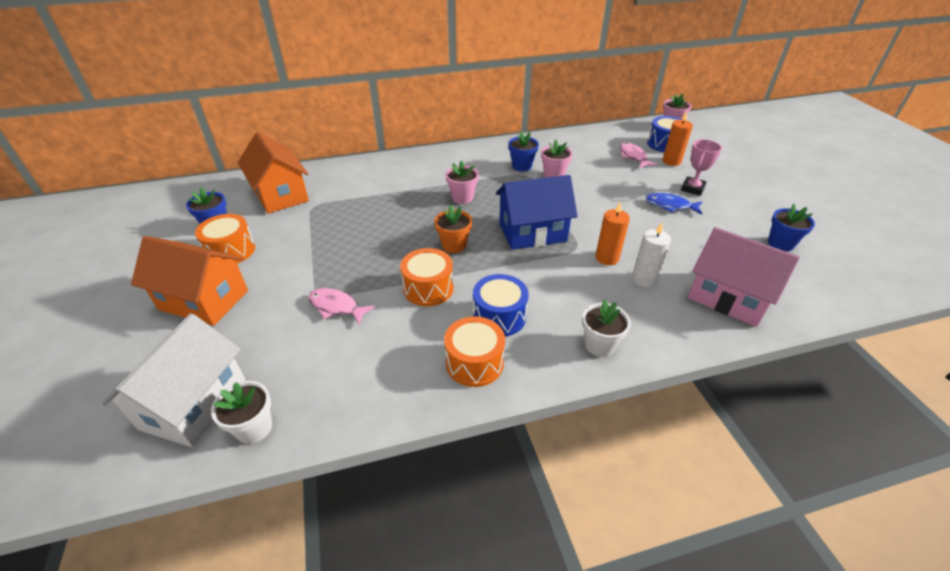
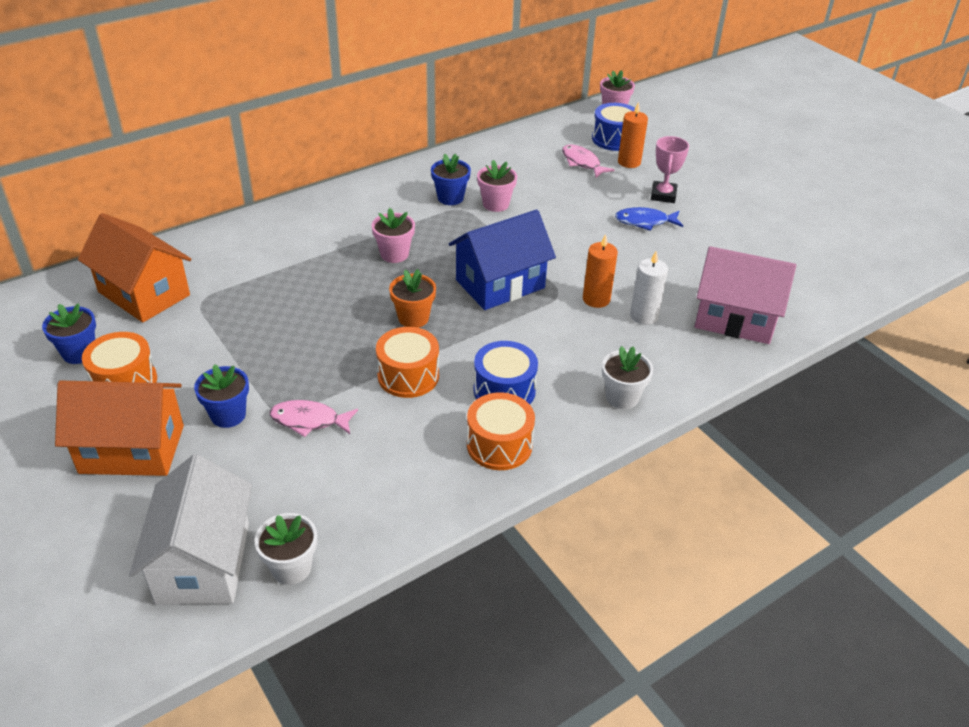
camera: 20 degrees left, 0 degrees up
blue flower pot [768,204,815,252] -> blue flower pot moved to [194,364,249,428]

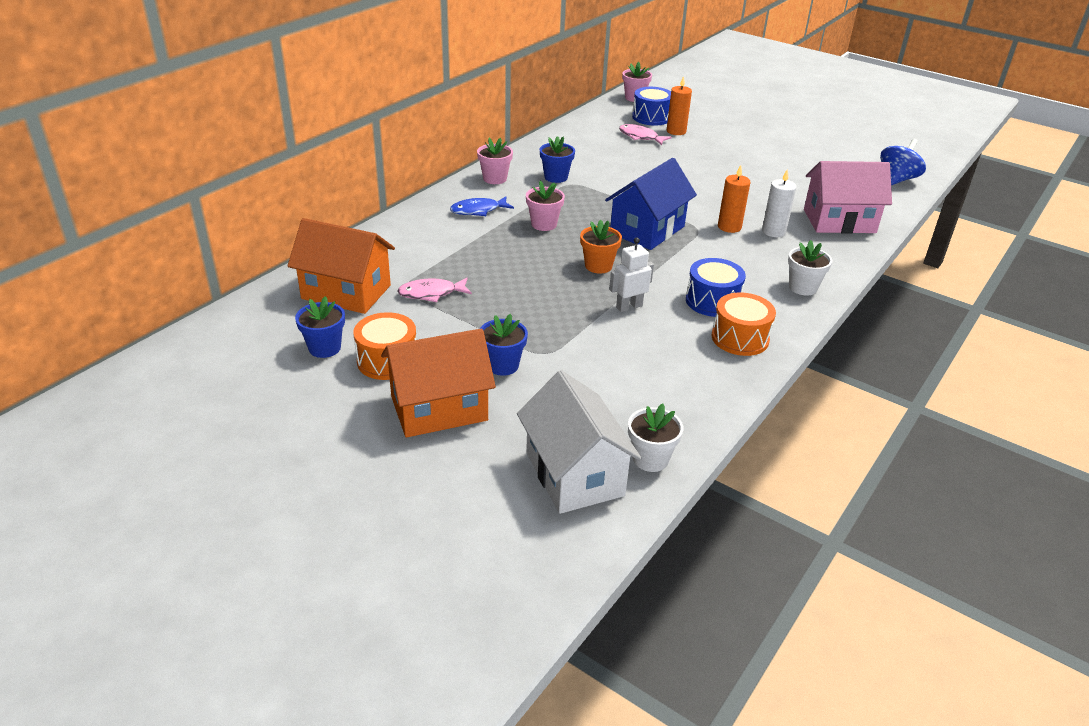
camera: 20 degrees left, 5 degrees down
pink fish [270,400,358,437] -> pink fish moved to [397,278,472,302]
orange drum [376,327,439,398] -> white robot [609,238,654,312]
pink flower pot [477,160,517,212] -> pink flower pot moved to [477,138,513,184]
blue fish [615,207,683,231] -> blue fish moved to [450,196,514,216]
pink trophy [651,136,689,203] -> none
none -> blue spinning top [880,139,926,185]

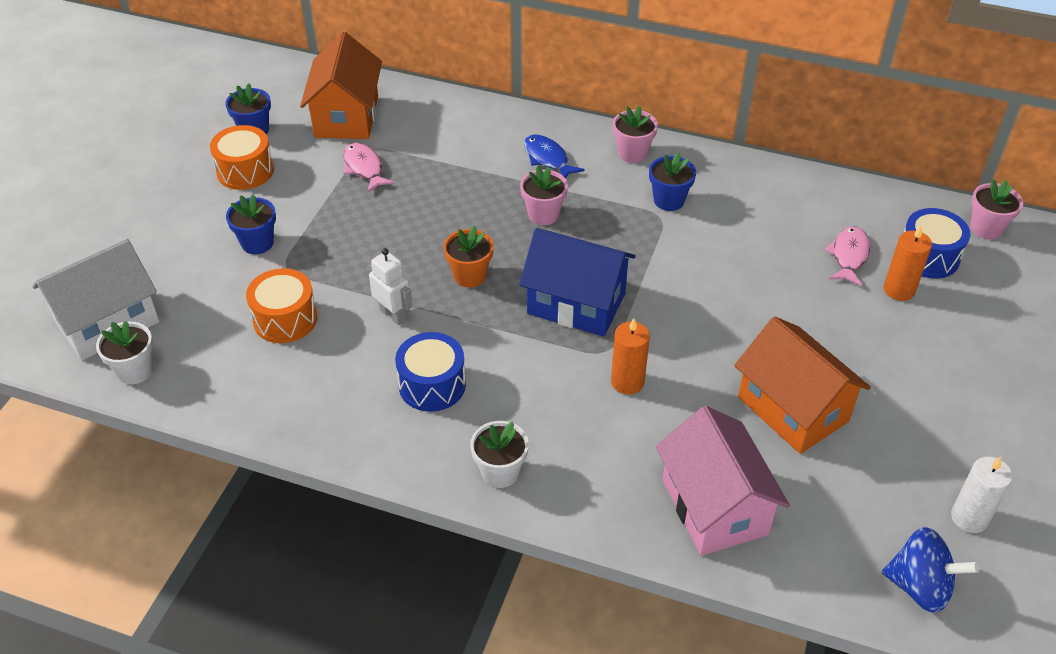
camera: 75 degrees right, 10 degrees up
orange house [381,329,496,437] -> orange house moved to [734,316,871,454]
orange drum [712,292,776,356] -> orange drum moved to [246,268,317,343]
white candle [762,169,797,237] -> white candle moved to [951,457,1013,533]

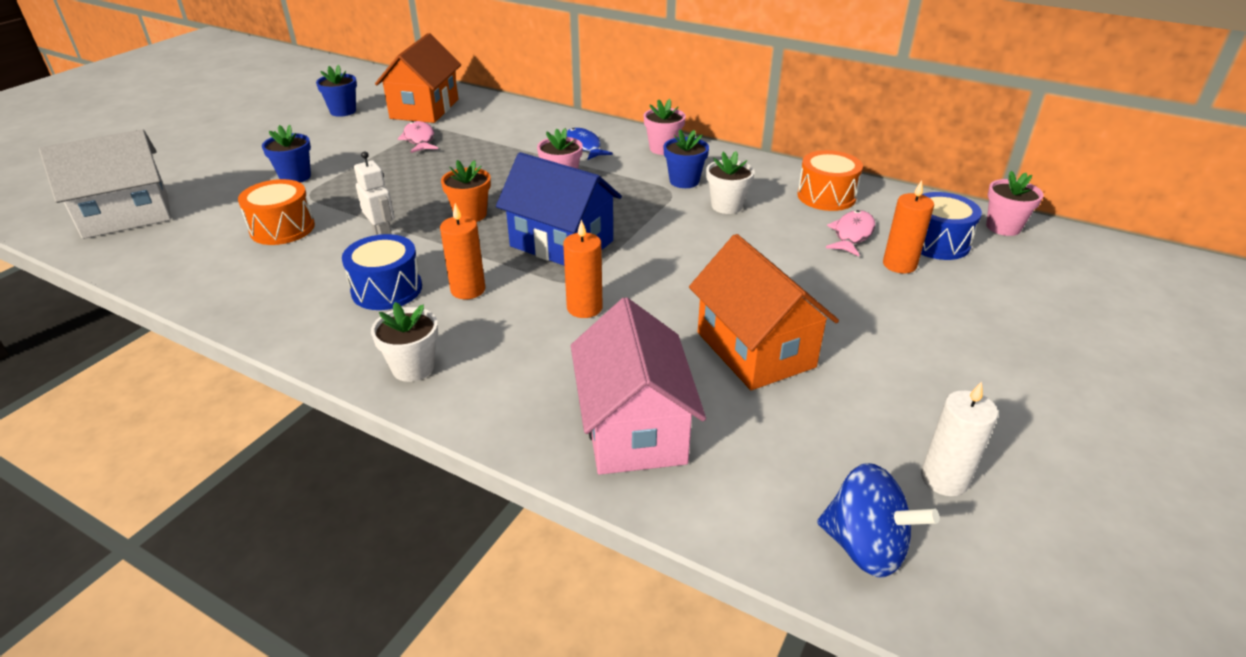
camera: 10 degrees right, 10 degrees down
white flower pot [96,321,153,384] -> white flower pot moved to [706,151,755,214]
orange drum [210,125,274,190] -> orange drum moved to [797,150,863,211]
none -> orange candle [440,203,485,299]

